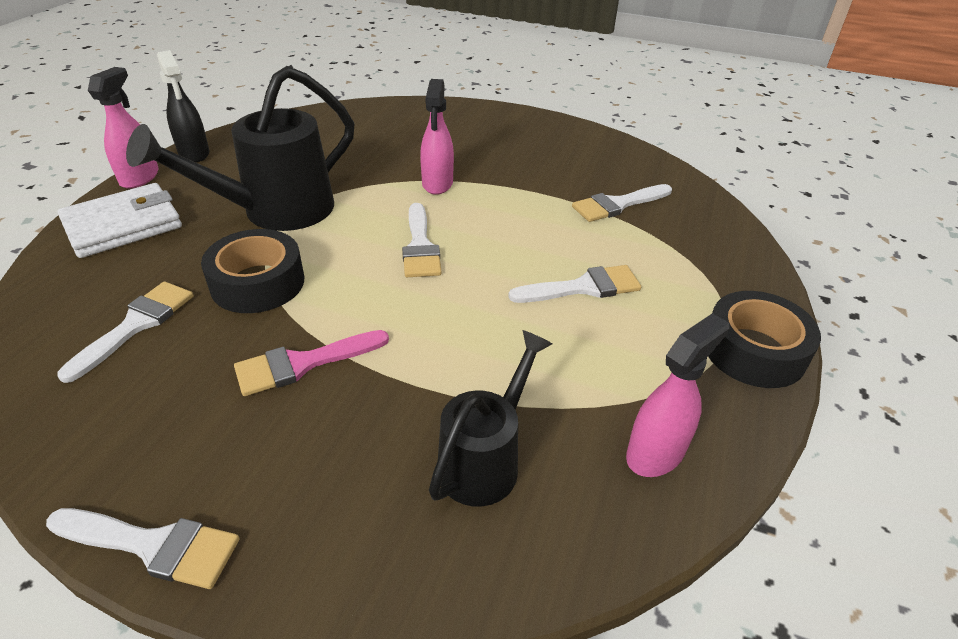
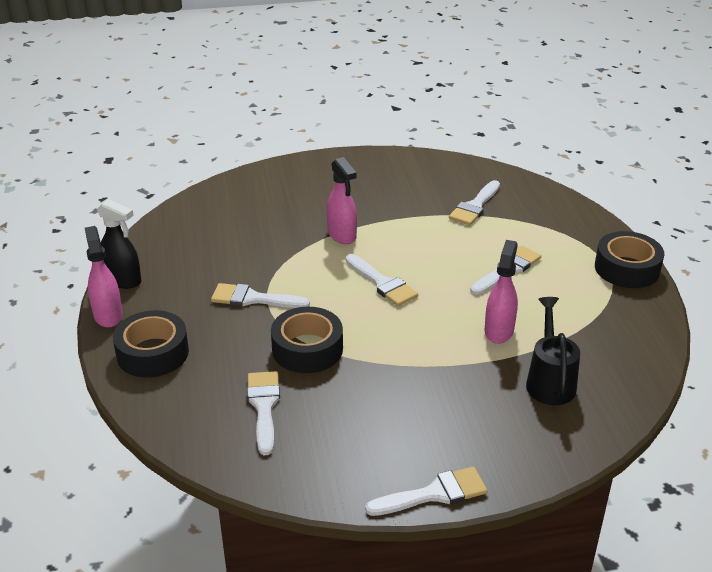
camera: 30 degrees left, 5 degrees down
white wallet [57,183,182,258] -> black tape [113,310,189,378]
black watering can [126,66,355,231] -> white brush [211,283,310,308]
pink brush [234,330,389,396] -> none
pink spray bottle [626,313,729,477] -> pink spray bottle moved to [485,240,518,344]

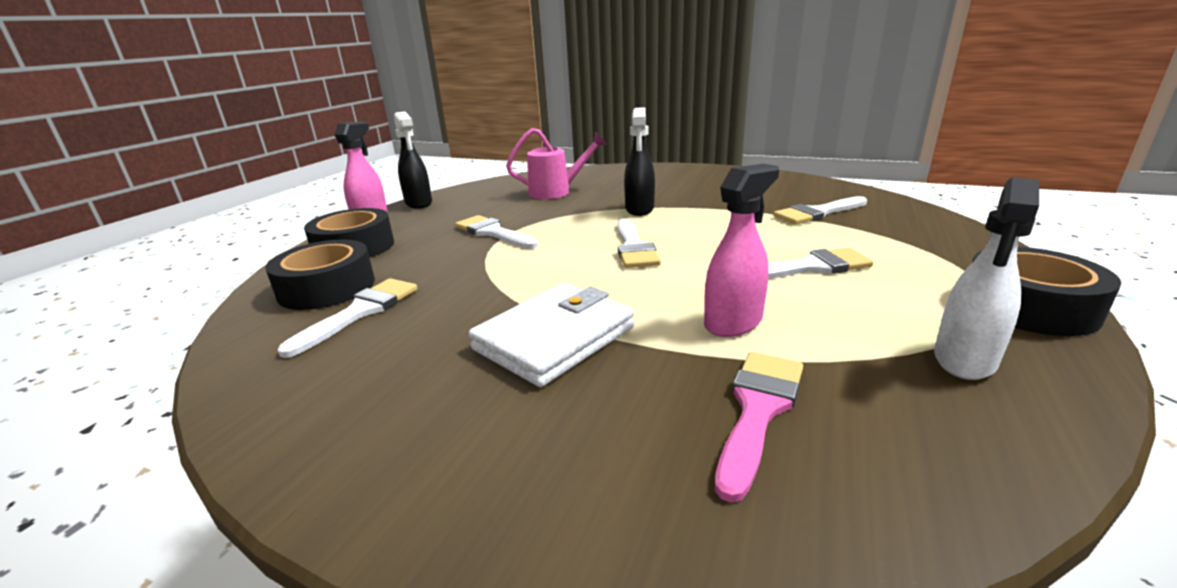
camera: 35 degrees right, 10 degrees down
black tape [271,307,343,373] -> black tape moved to [265,240,375,310]
pink spray bottle [327,157,357,244] -> black spray bottle [624,107,655,216]
white brush [365,467,488,516] -> none
black watering can [526,297,580,405] -> pink brush [715,352,803,503]
none -> white wallet [468,283,634,387]
none -> pink watering can [506,128,607,199]
none -> white spray bottle [934,177,1039,380]

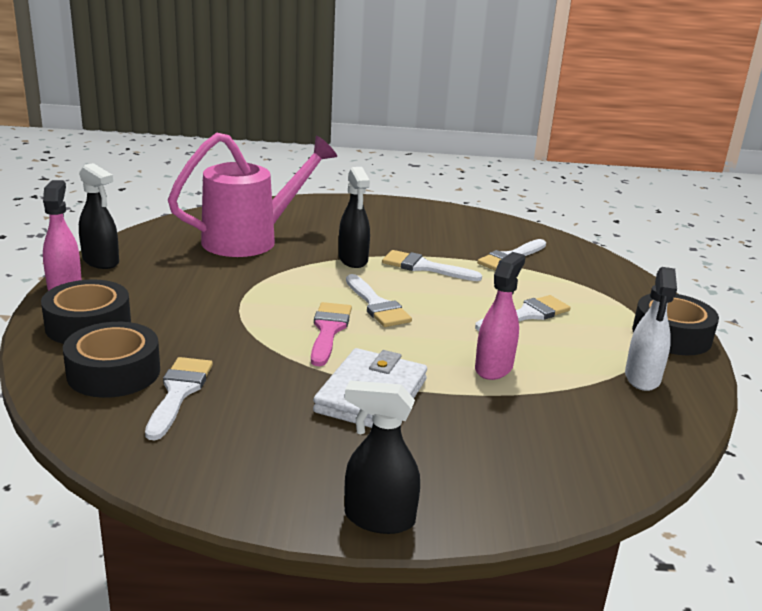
camera: 25 degrees left, 0 degrees up
white brush [455,215,538,249] -> white brush moved to [382,250,482,281]
pink watering can [506,128,607,199] -> pink watering can [168,132,337,257], size x1.64
pink brush [715,352,803,503] -> pink brush moved to [311,302,352,366]
none -> black spray bottle [345,380,420,534]

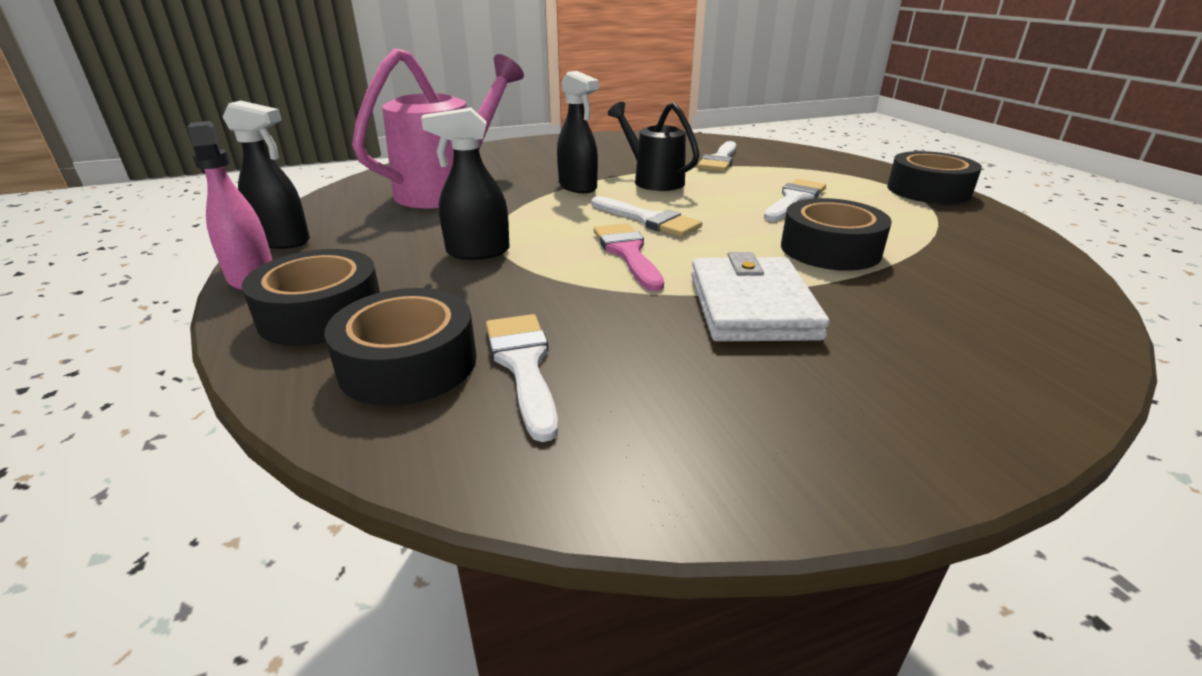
camera: 20 degrees left, 5 degrees up
black spray bottle [345,380,420,534] -> black spray bottle moved to [421,108,510,260]
white brush [382,250,482,281] -> black watering can [608,102,700,191]
pink spray bottle [475,252,525,380] -> black tape [781,198,892,271]
white spray bottle [625,267,677,391] -> none

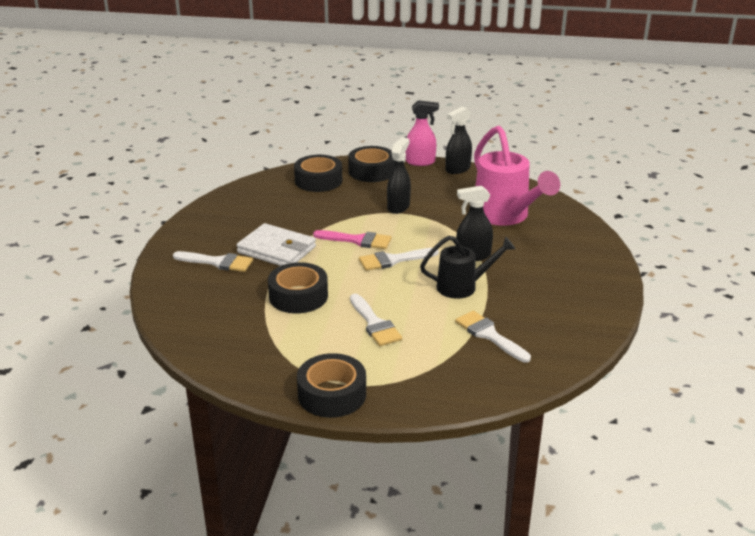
camera: 120 degrees right, 0 degrees up
white brush [486,314,558,442] -> white brush moved to [173,251,253,272]

